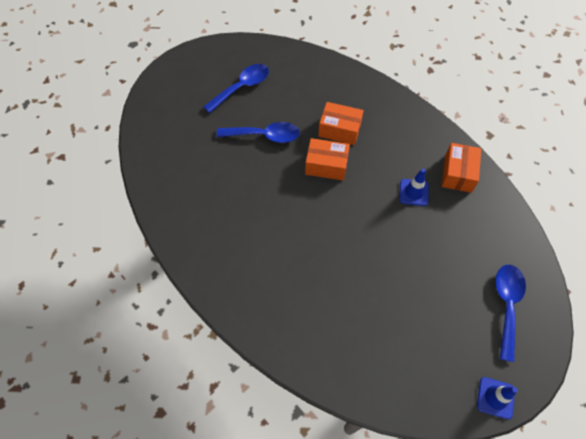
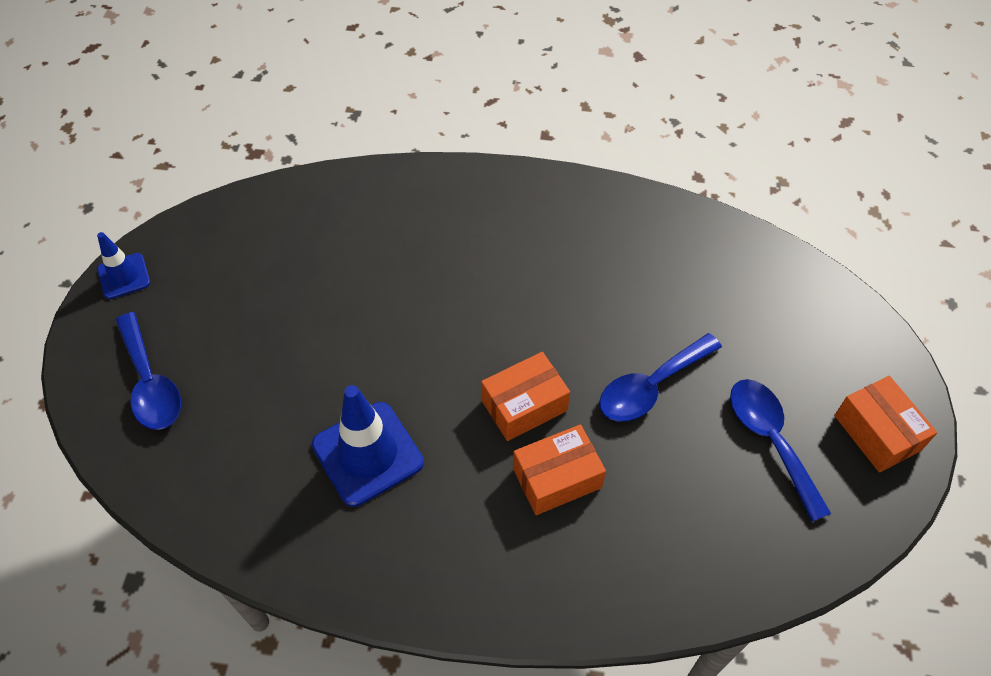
camera: 140 degrees right, 5 degrees down
blue spoon [203,64,269,113] -> blue spoon turned 150 degrees clockwise [730,379,832,522]
blue traffic cone [400,169,429,206] -> blue traffic cone [312,385,424,507], size x1.73
orange box [442,143,481,193] -> orange box moved to [834,376,937,472]

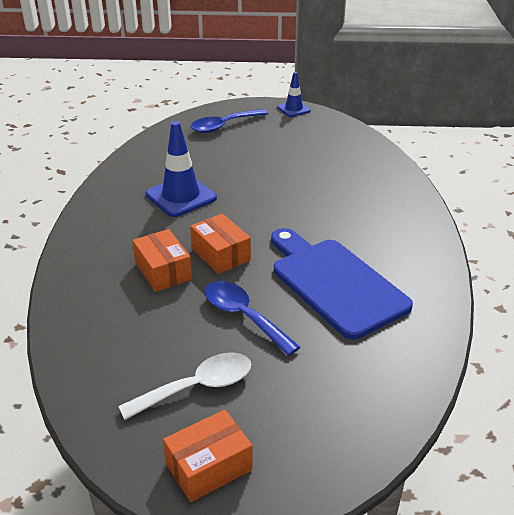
camera: 85 degrees right, 20 degrees down
blue spoon [730,379,832,522] -> white spoon [118,352,251,420]
none -> blue cutting board [271,228,413,339]

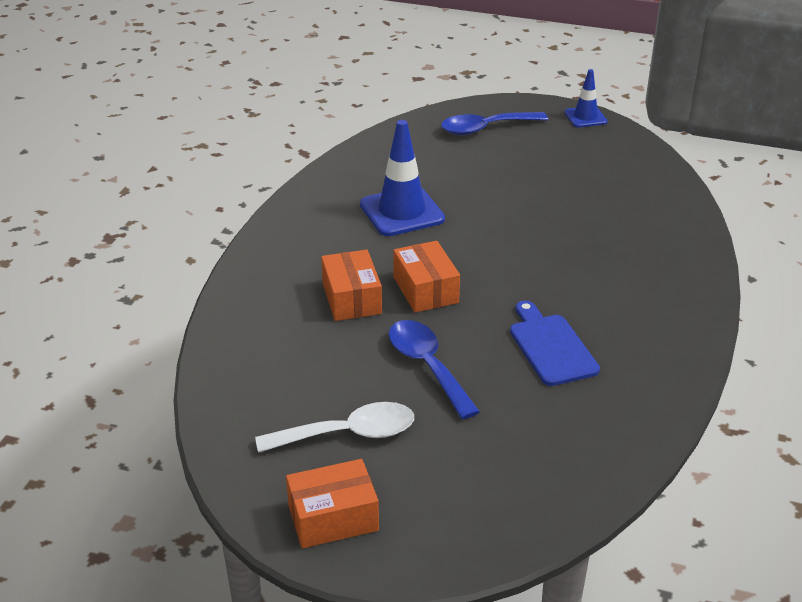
camera: 15 degrees right, 0 degrees up
blue cutting board [271,228,413,339] -> blue cutting board [510,301,600,386], size x0.59

